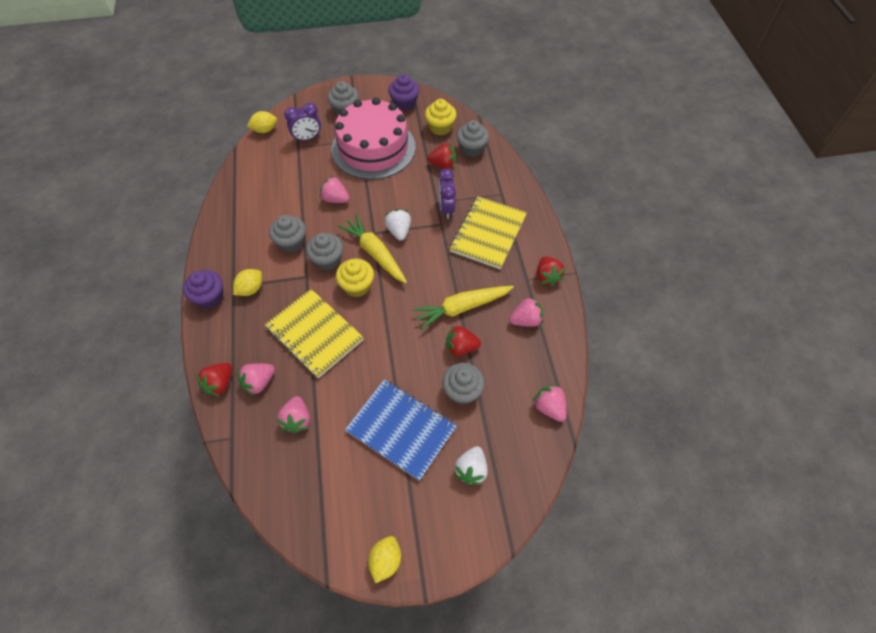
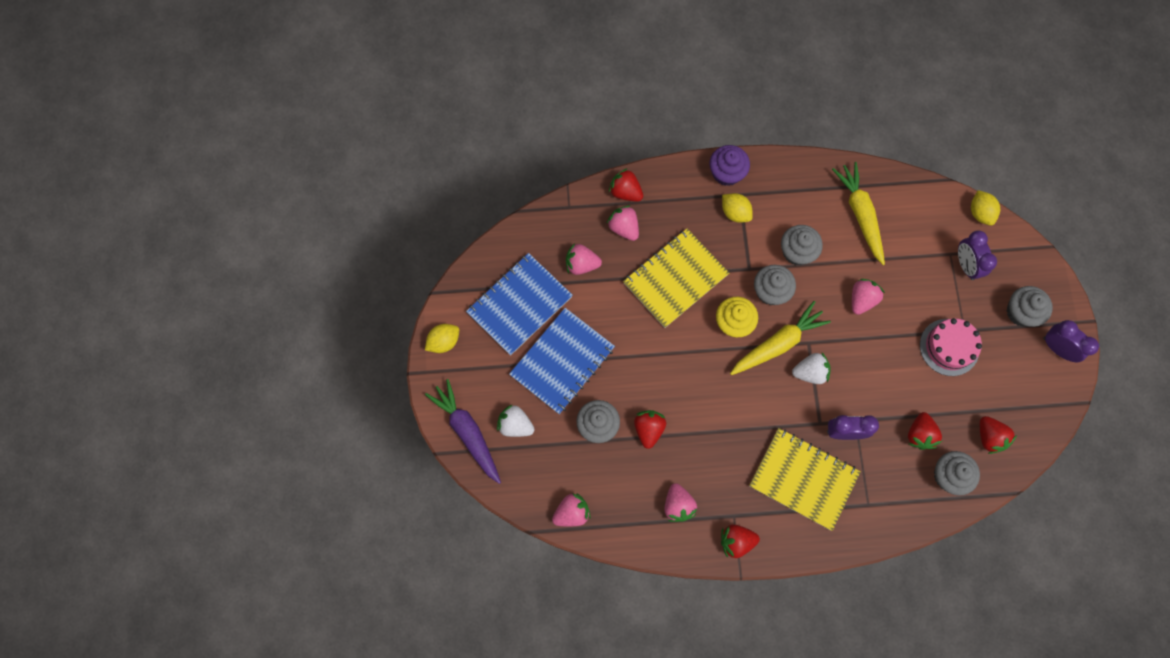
camera: 95 degrees right, 15 degrees up
pink cake [331,97,416,180] -> pink cake [920,318,982,376], size x0.54
yellow lemon [368,536,401,583] -> yellow lemon turned 60 degrees counterclockwise [425,324,459,353]
purple cupcake [388,74,419,111] -> none
yellow carrot [412,286,514,330] -> yellow carrot moved to [832,162,885,265]
yellow cupcake [425,99,457,136] -> red strawberry [980,416,1017,454]
none -> purple carrot [425,379,501,484]
none -> blue notebook [466,253,573,355]
none -> purple clock [1044,320,1099,362]

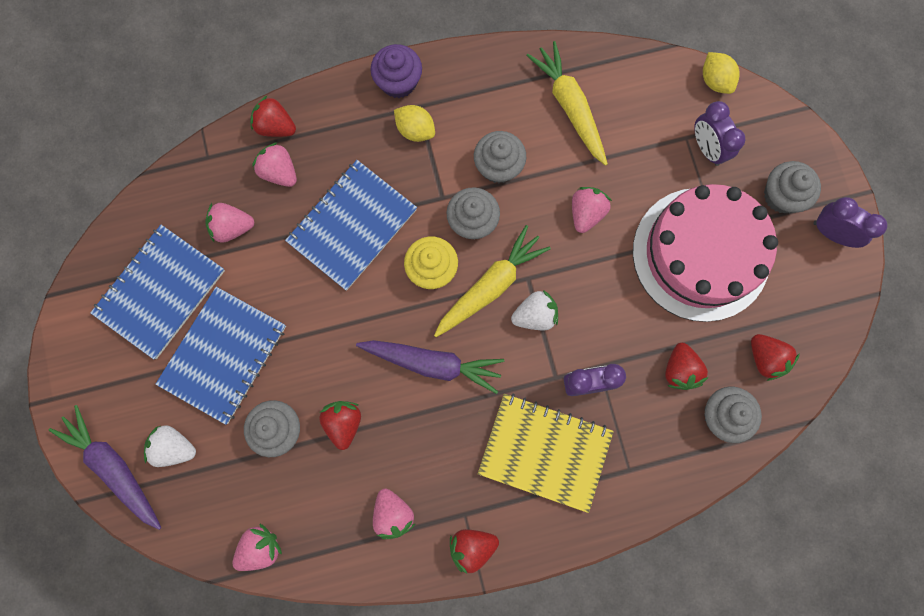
camera: 10 degrees left, 5 degrees up
yellow lemon [425,324,459,353] -> none
yellow notebook [623,228,729,328] -> blue notebook [285,160,417,291]
pink cake [920,318,982,376] -> pink cake [633,184,778,322], size x1.86
none -> purple carrot [356,340,504,394]

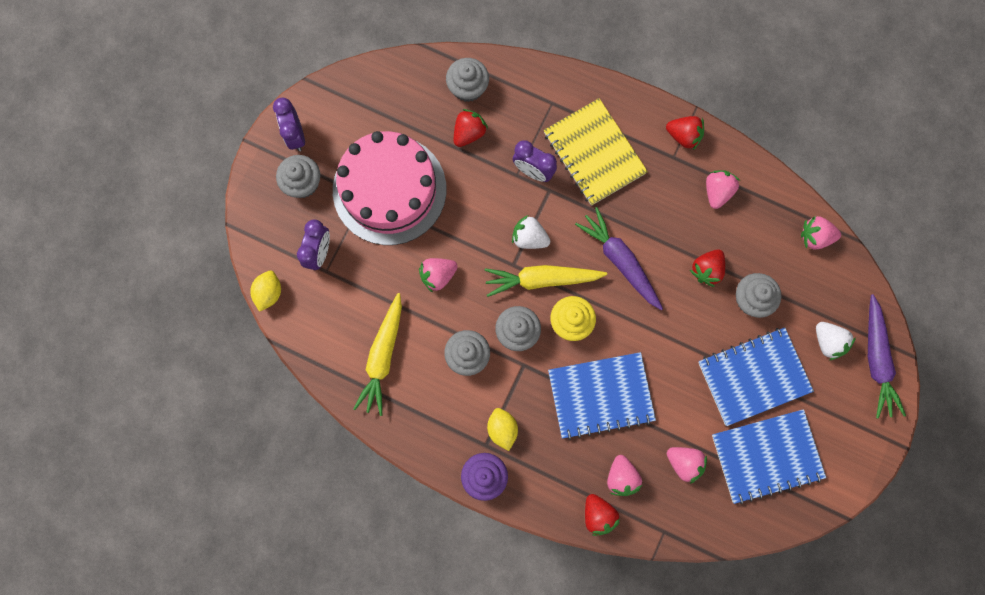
camera: 140 degrees left, 0 degrees up
red strawberry [751,334,800,381] -> none

